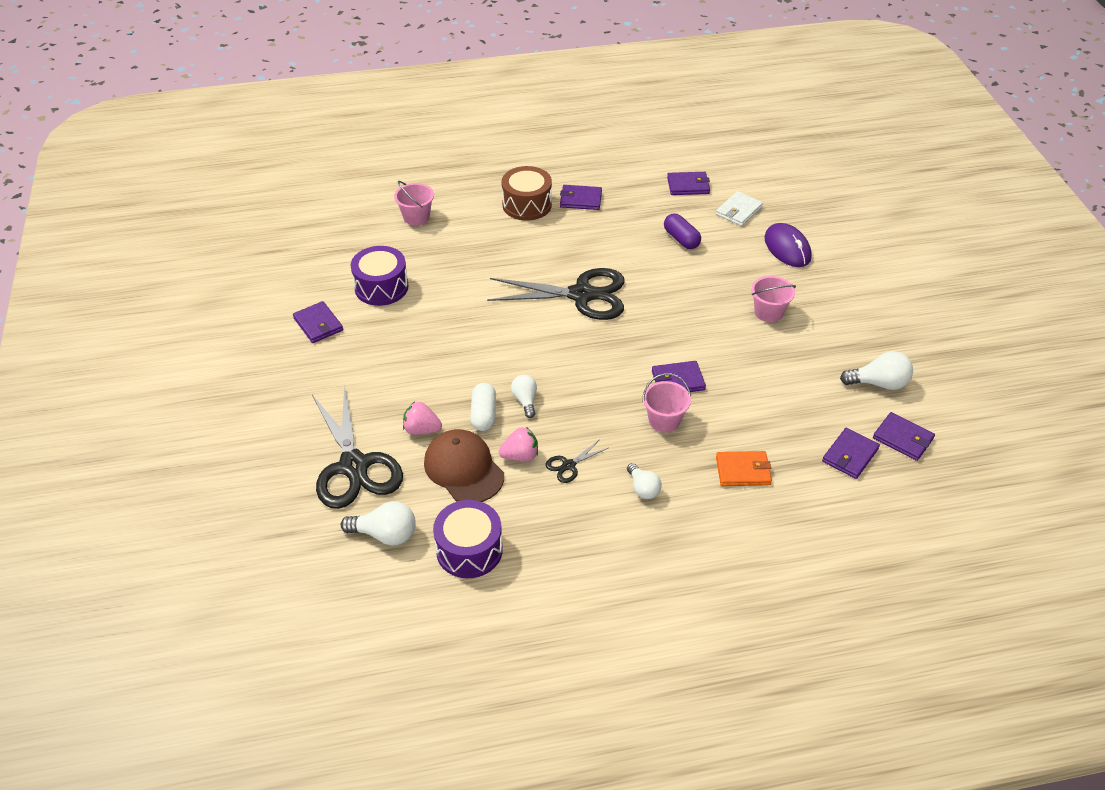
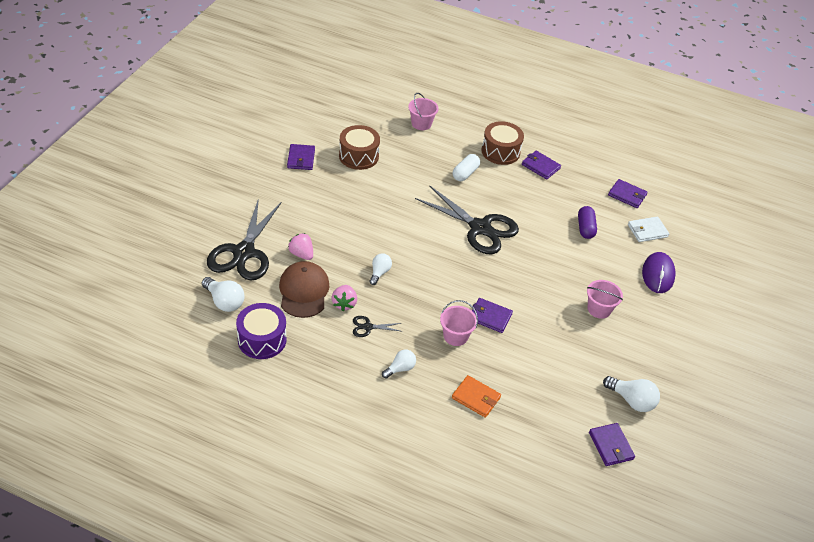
camera: 30 degrees right, 0 degrees up
purple drum [351,246,408,306] -> brown drum [339,125,380,170]
white capsule [470,383,496,431] -> white capsule moved to [453,154,480,181]
pink strawberry [498,427,538,461] -> pink strawberry turned 75 degrees clockwise [331,285,357,311]
white light bulb [627,463,662,499] -> white light bulb turned 135 degrees counterclockwise [382,350,416,379]
purple wallet [822,428,880,479] -> none

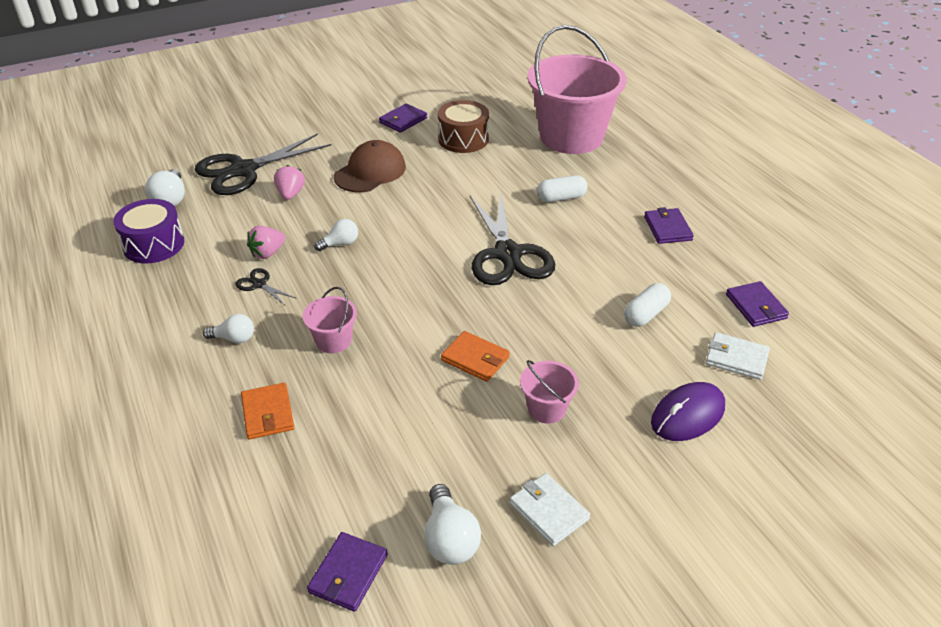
camera: 45 degrees right, 5 degrees down
brown cap [279,261,330,318] -> brown cap moved to [334,140,406,192]
pink bucket [408,93,438,130] -> pink bucket [527,25,626,154], size x2.39
purple wallet [472,298,513,333] -> none
brown drum [482,121,524,165] -> none
purple capsule [578,206,597,239] -> white capsule [624,283,671,327]
none -> orange wallet [441,331,510,382]
none -> white wallet [510,473,590,546]

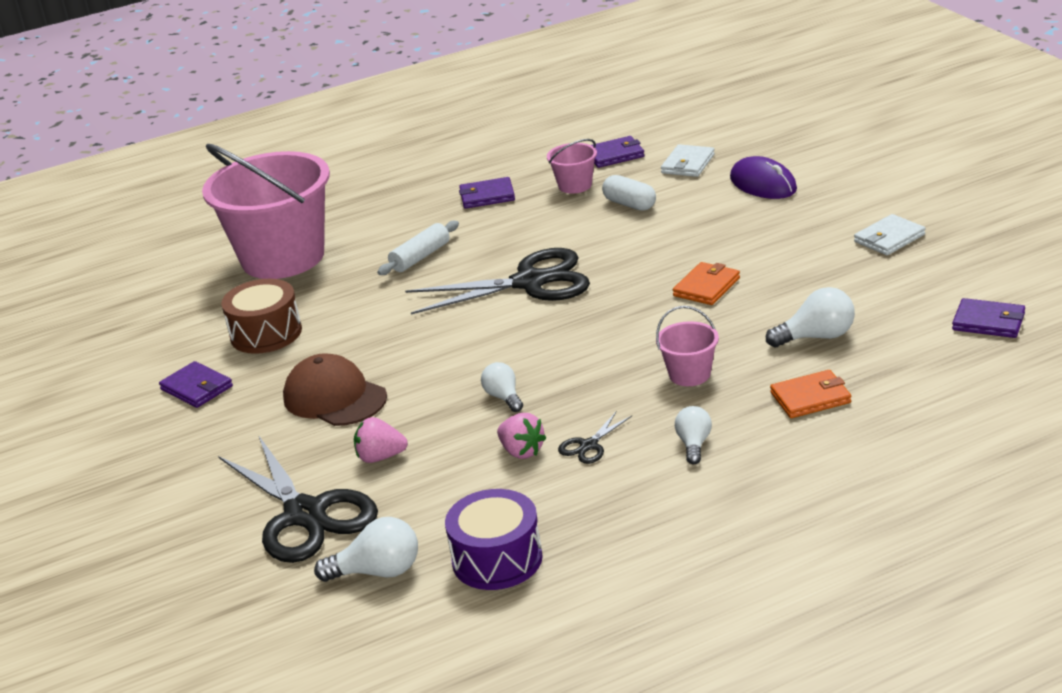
camera: 85 degrees left, 10 degrees down
white light bulb [424,484,481,565] -> white light bulb moved to [766,287,855,347]
pink bucket [520,360,579,423] -> pink bucket moved to [547,139,597,194]
white capsule [537,175,588,203] -> white rolling pin [377,221,459,275]

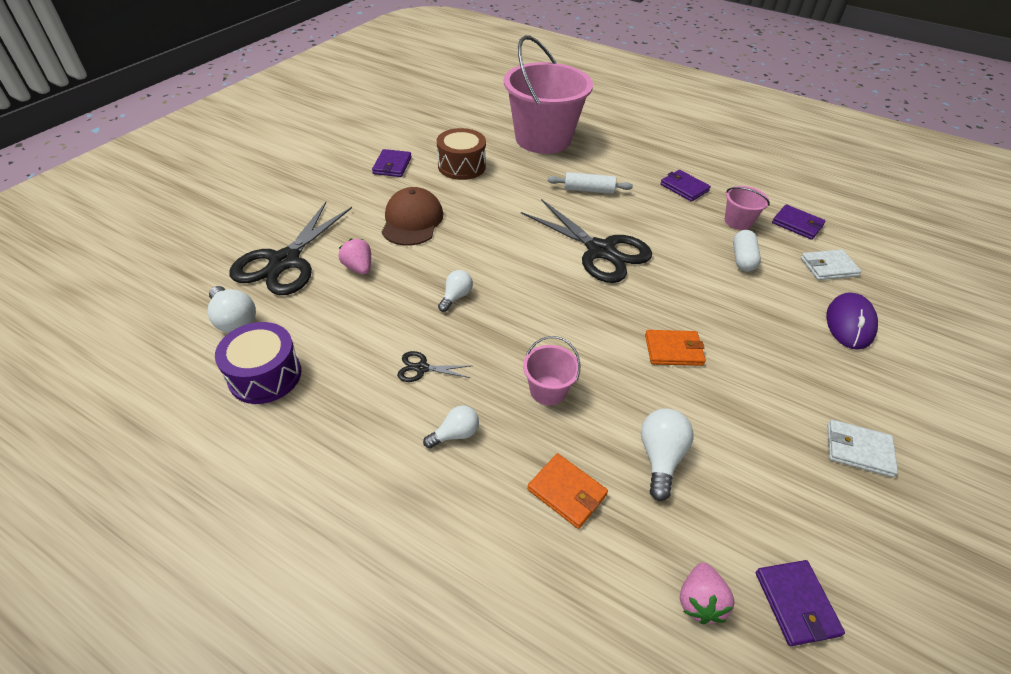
camera: 50 degrees right, 15 degrees up
pink strawberry [497,413,546,459] -> pink strawberry moved to [680,563,735,624]
white light bulb [766,287,855,347] -> white light bulb turned 120 degrees counterclockwise [641,409,694,501]

